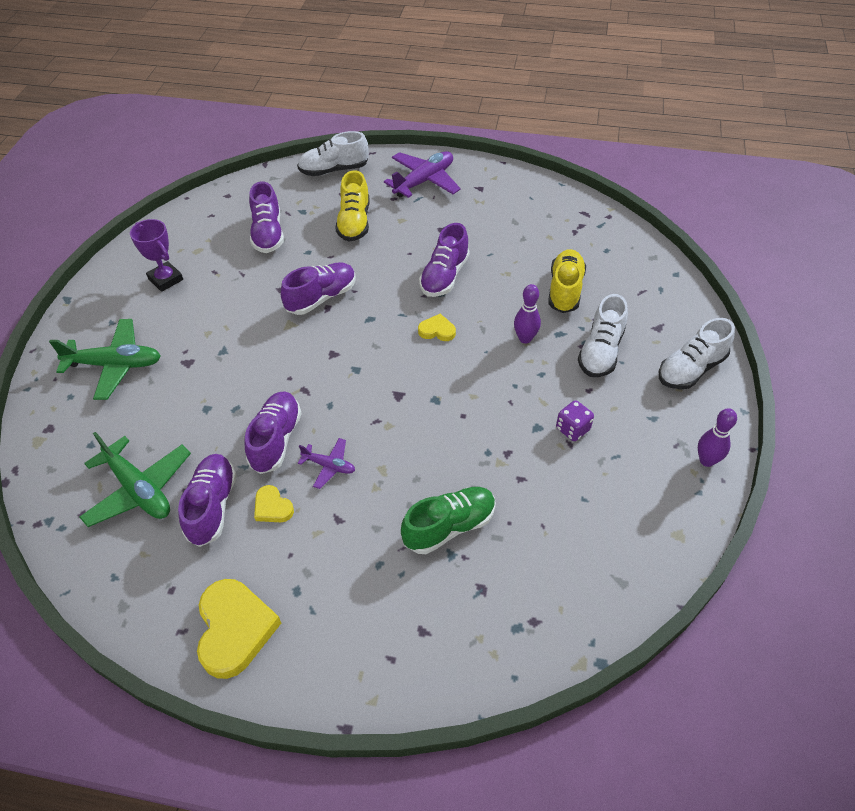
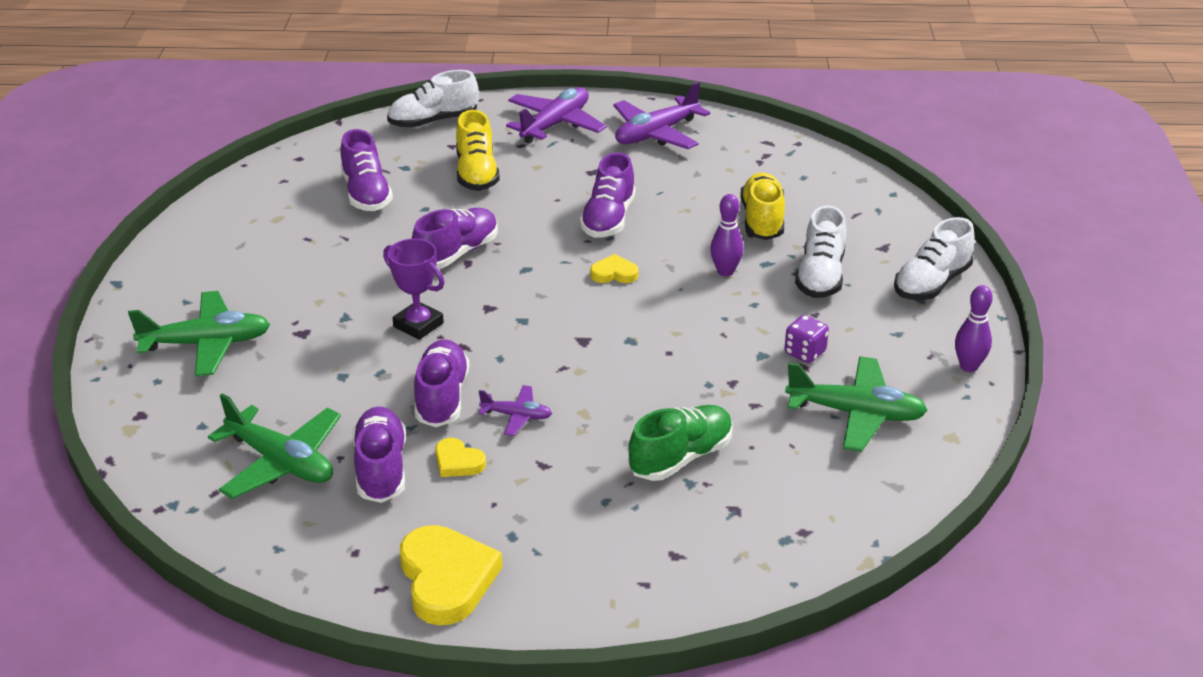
camera: 10 degrees left, 15 degrees down
purple trophy [130,219,183,292] -> purple trophy moved to [383,239,445,340]
none -> purple plane [613,82,710,149]
none -> green plane [785,356,928,452]

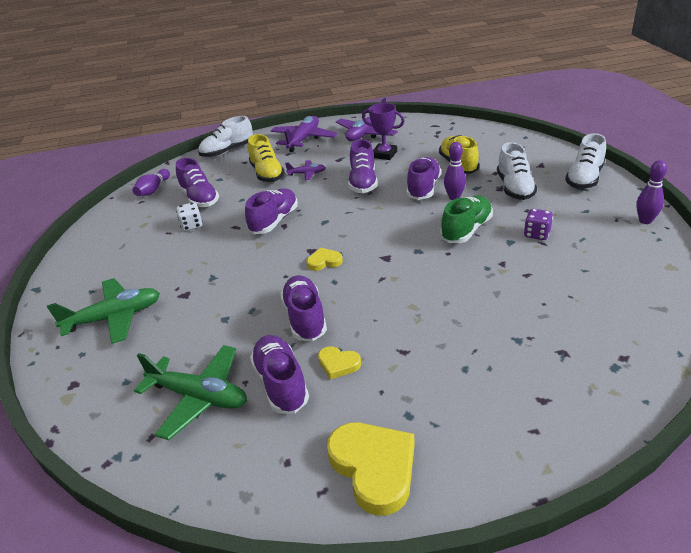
camera: 10 degrees left, 0 degrees up
purple trophy [383,239,445,340] -> purple trophy moved to [362,103,405,160]
purple plane [479,385,552,436] -> purple plane moved to [285,160,326,180]
yellow heart [590,254,639,283] -> yellow heart moved to [307,248,343,271]
green shoe [628,405,733,481] -> green shoe moved to [440,196,493,243]
green plane [785,356,928,452] -> none
none -> purple bowling pin [133,169,170,196]
none -> white dice [176,202,203,231]
none -> purple shoe [406,157,441,200]

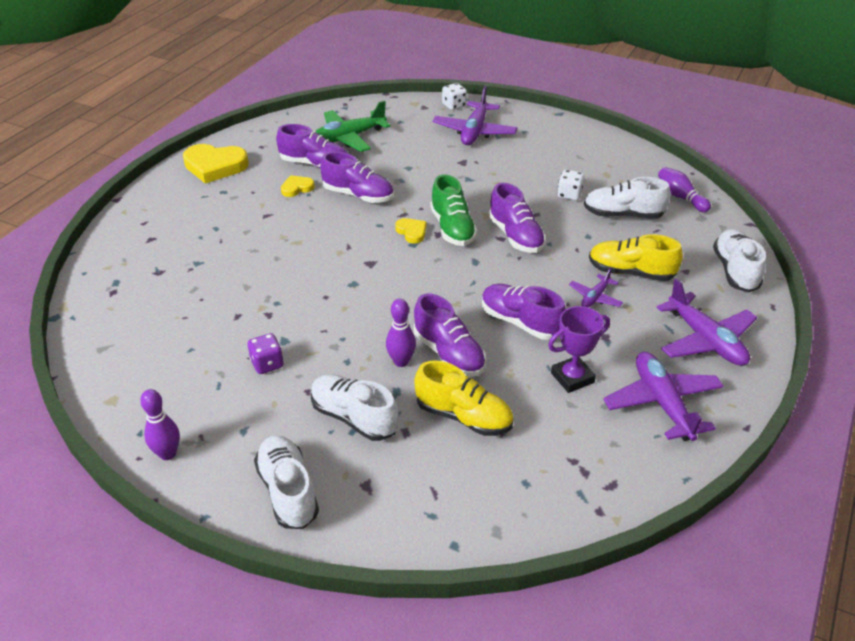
camera: 125 degrees right, 5 degrees up
green plane [47,278,160,344] -> purple plane [433,86,517,145]
purple shoe [176,158,219,207] -> white shoe [584,177,671,219]
yellow heart [307,248,343,271] -> yellow heart turned 60 degrees counterclockwise [395,218,427,244]
green shoe [440,196,493,243] -> green shoe moved to [430,174,478,246]
none -> white dice [442,83,467,110]

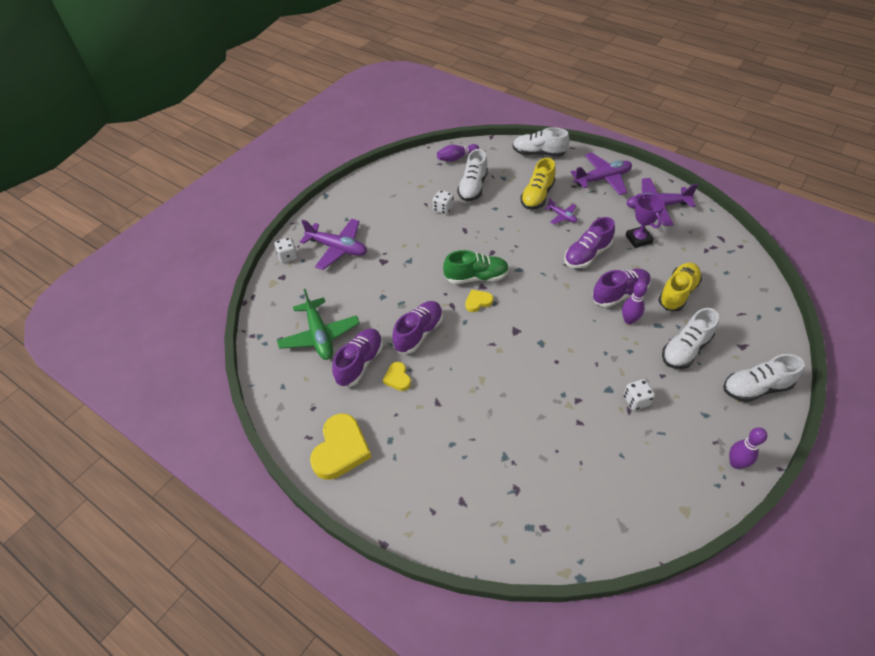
camera: 80 degrees left, 10 degrees up
purple dice [248,333,284,374] -> white dice [624,379,655,410]
purple shoe [489,183,546,253] -> none

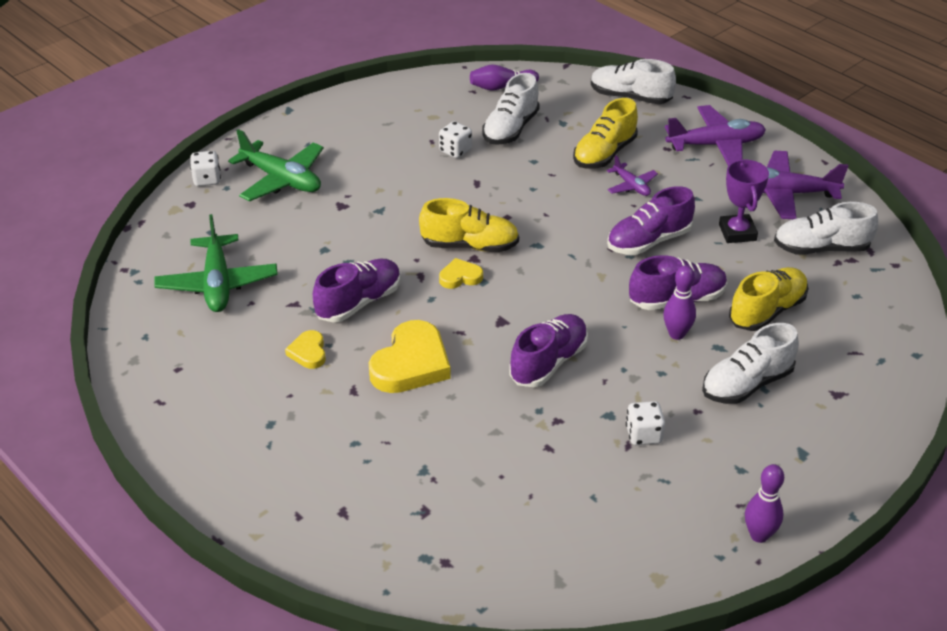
camera: 10 degrees right, 10 degrees down
purple plane [300,219,367,270] -> green plane [228,129,324,202]
yellow heart [310,413,372,480] -> yellow heart moved to [369,320,451,393]
purple shoe [332,328,383,387] -> purple shoe moved to [509,314,588,387]
green shoe [443,250,509,284] -> yellow shoe [419,198,519,252]
white shoe [723,354,805,402] -> white shoe moved to [774,202,878,255]

